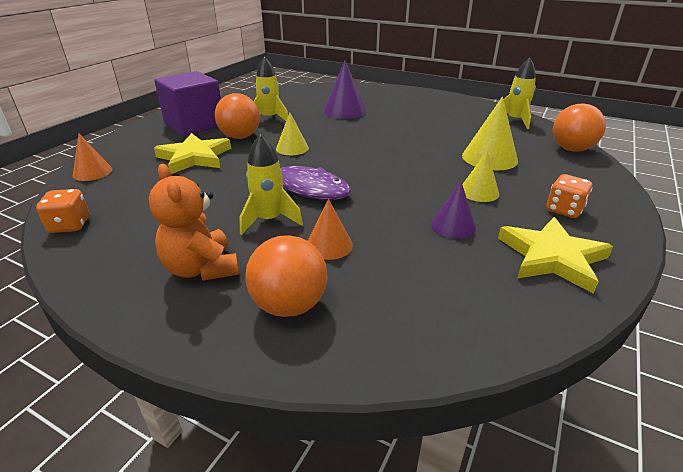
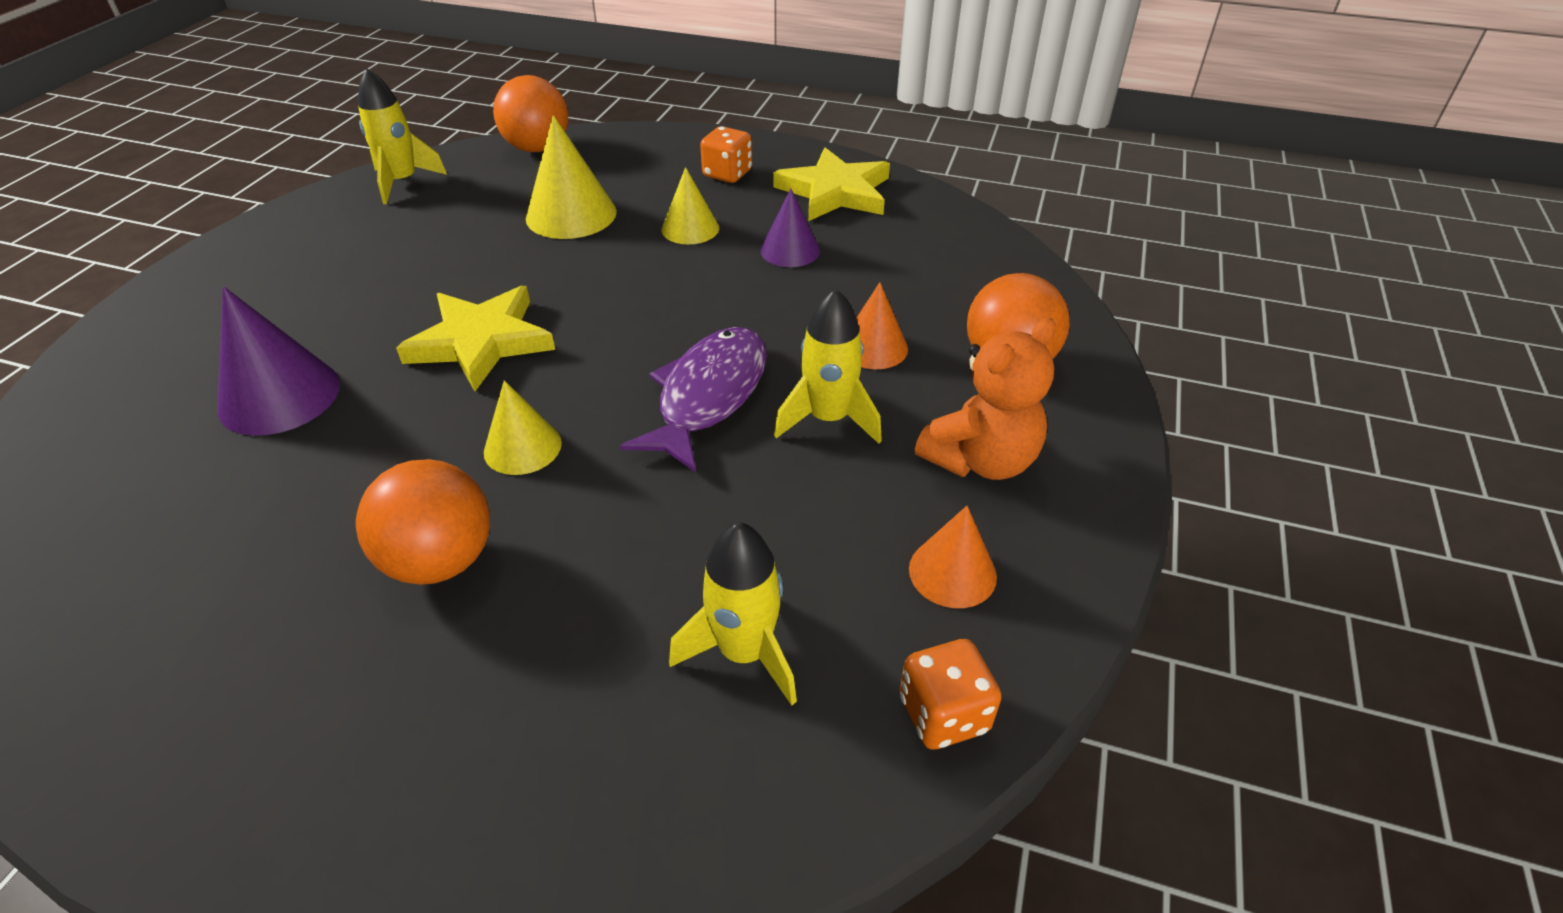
camera: 100 degrees left, 10 degrees up
orange cone [73,134,112,181] -> orange cone moved to [909,506,997,608]
purple cube [154,71,221,136] -> none
yellow star [154,133,231,174] -> yellow star moved to [396,286,555,391]
yellow rocket [254,56,288,121] -> yellow rocket moved to [669,522,797,705]

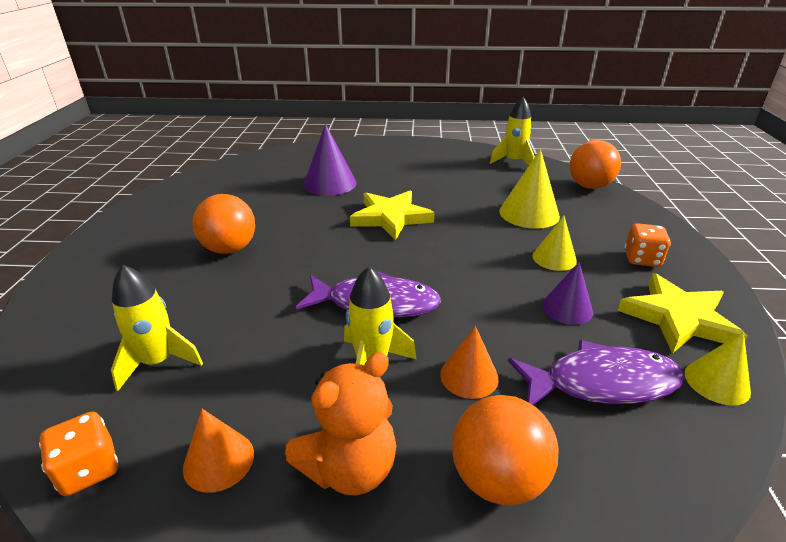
camera: 75 degrees right, 10 degrees down
yellow cone [484,380,562,475] -> yellow cone moved to [684,332,751,406]
orange teddy bear [915,318,1056,480] -> orange teddy bear turned 75 degrees counterclockwise [285,352,396,495]
none -> purple fish [508,340,685,405]

